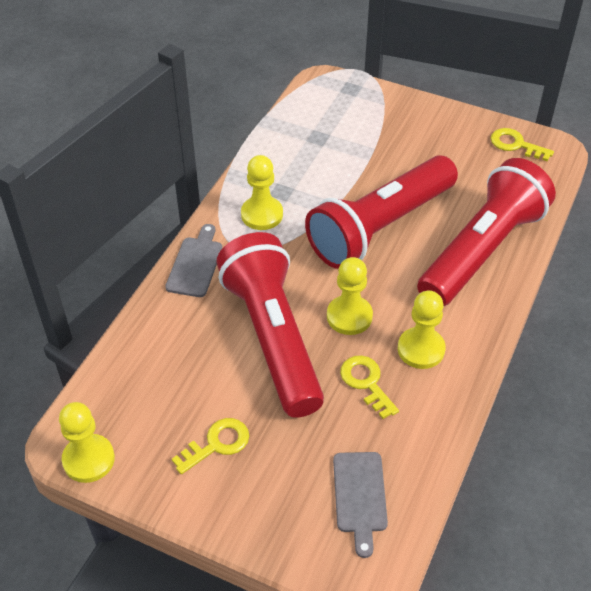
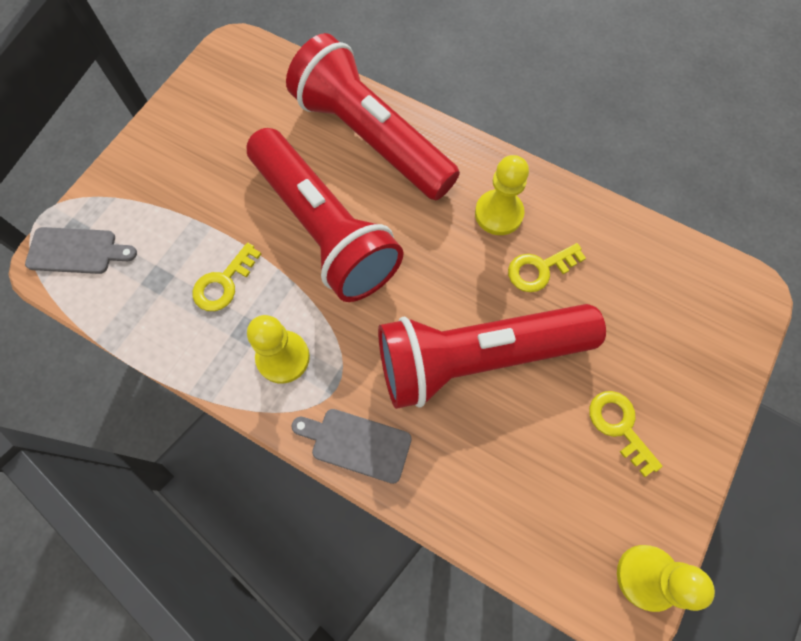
camera: 85 degrees left, 20 degrees up
yellow pawn [327,257,373,335] -> none
grey cutting board [333,452,388,558] -> grey cutting board moved to [25,227,137,274]
yellow key [491,128,554,161] -> yellow key moved to [193,243,261,311]

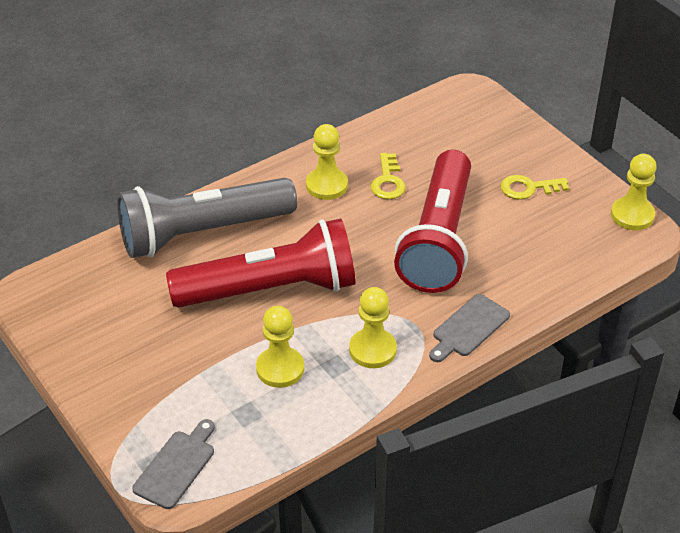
camera: 65 degrees left, 25 degrees down
yellow key [193,243,261,311] -> yellow pawn [256,306,304,388]
red flashlight [286,33,460,200] -> grey flashlight [117,178,297,258]

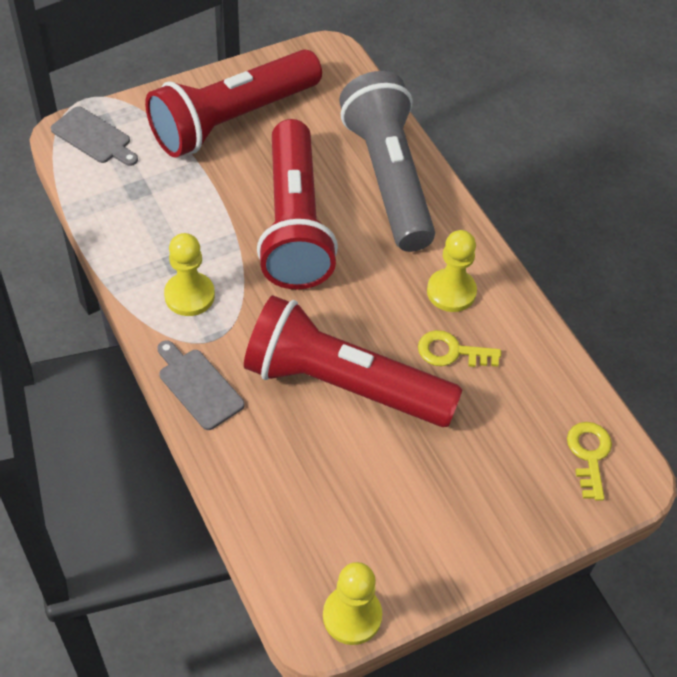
camera: 95 degrees right, 10 degrees up
yellow pawn [256,306,304,388] -> none
yellow key [500,175,569,200] -> yellow key moved to [567,422,612,501]
none -> red flashlight [145,49,322,157]

